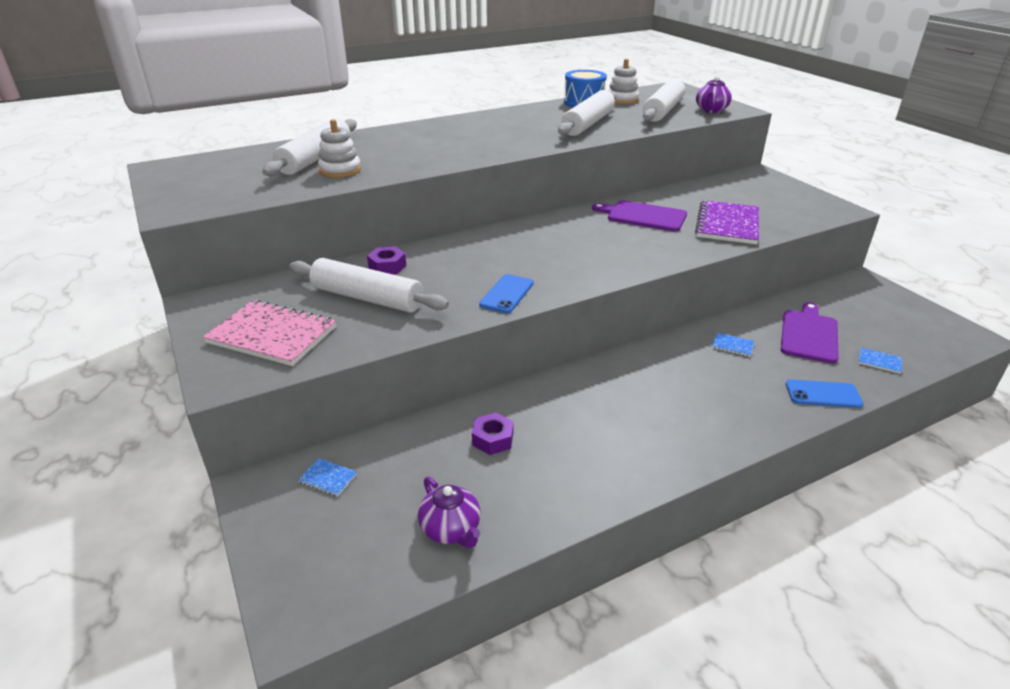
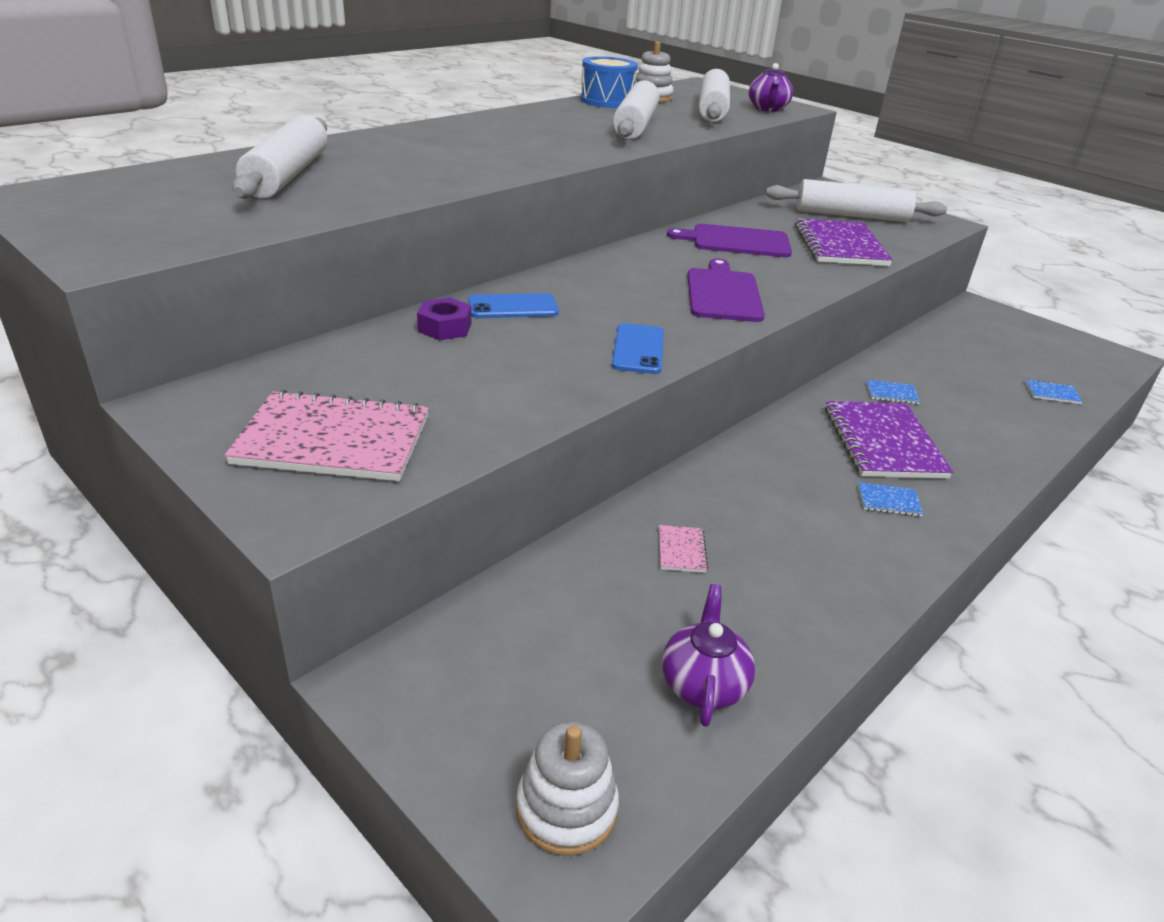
camera: 20 degrees left, 0 degrees up
white rolling pin [289,258,449,313] -> white rolling pin moved to [766,179,947,222]
blue notebook [298,458,357,497] -> blue notebook moved to [858,482,923,516]
white stacking toy [318,119,361,178] -> white stacking toy moved to [516,721,619,856]
purple teapot [418,477,481,548] -> purple teapot turned 120 degrees counterclockwise [662,584,755,727]
purple nut [472,413,514,455] -> pink notebook [659,525,708,573]
purple cutting board [781,302,839,364] -> purple cutting board moved to [687,258,765,322]
blue phone [786,379,863,408] -> blue phone moved to [468,293,559,318]
none -> purple notebook [825,401,953,479]

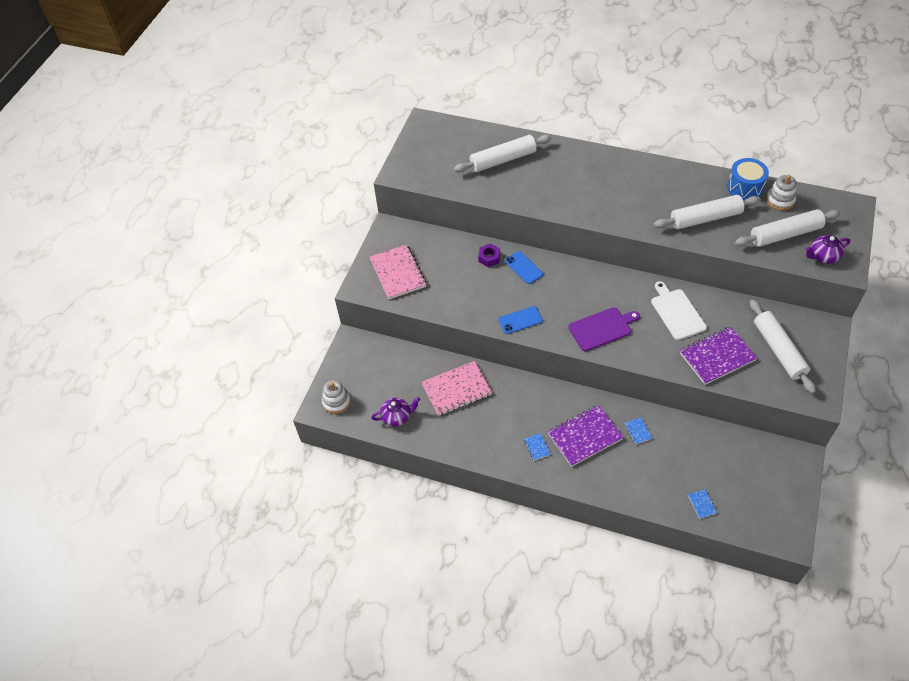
camera: 70 degrees right, 20 degrees up
pink notebook [659,525,708,573] -> pink notebook [422,361,492,416], size x2.39
purple cutting board [667,224,792,257] -> white cutting board [651,281,707,340]

